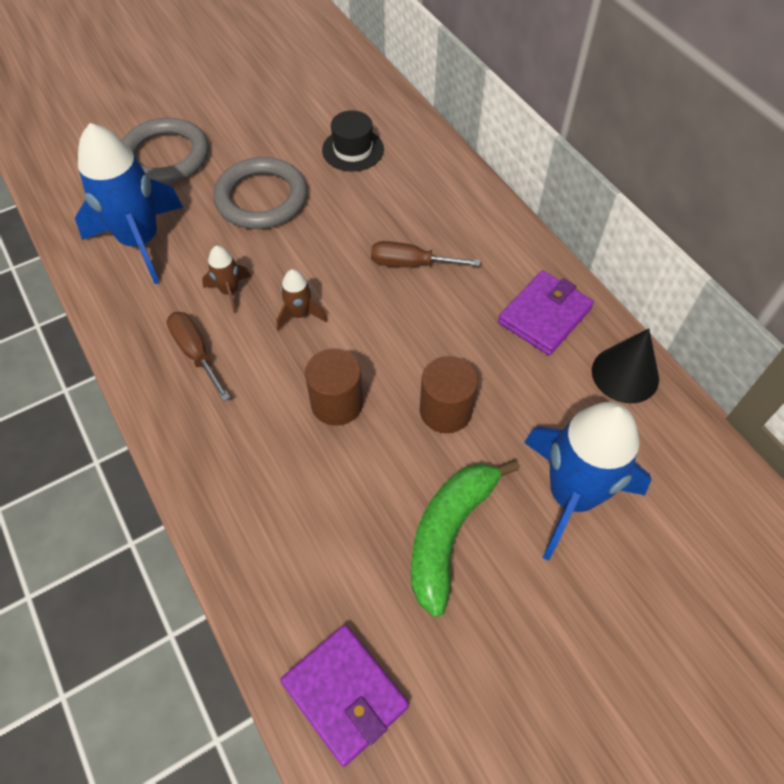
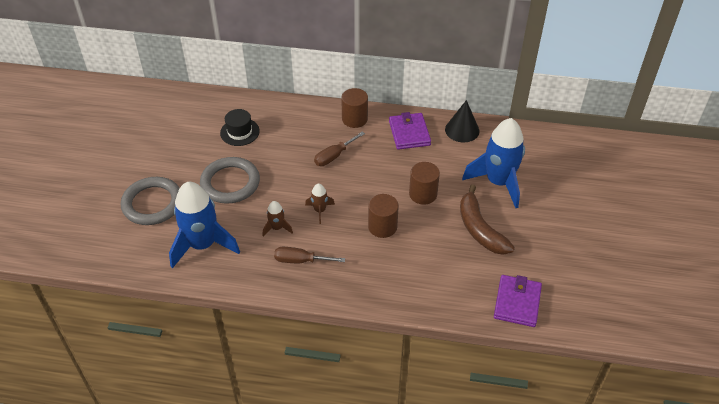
camera: 50 degrees left, 10 degrees down
purple wallet [280,625,409,767] -> purple wallet turned 75 degrees counterclockwise [494,275,542,327]
green banana [411,460,519,617] -> brown banana [460,184,515,255]
none -> brown cylinder [341,88,368,128]

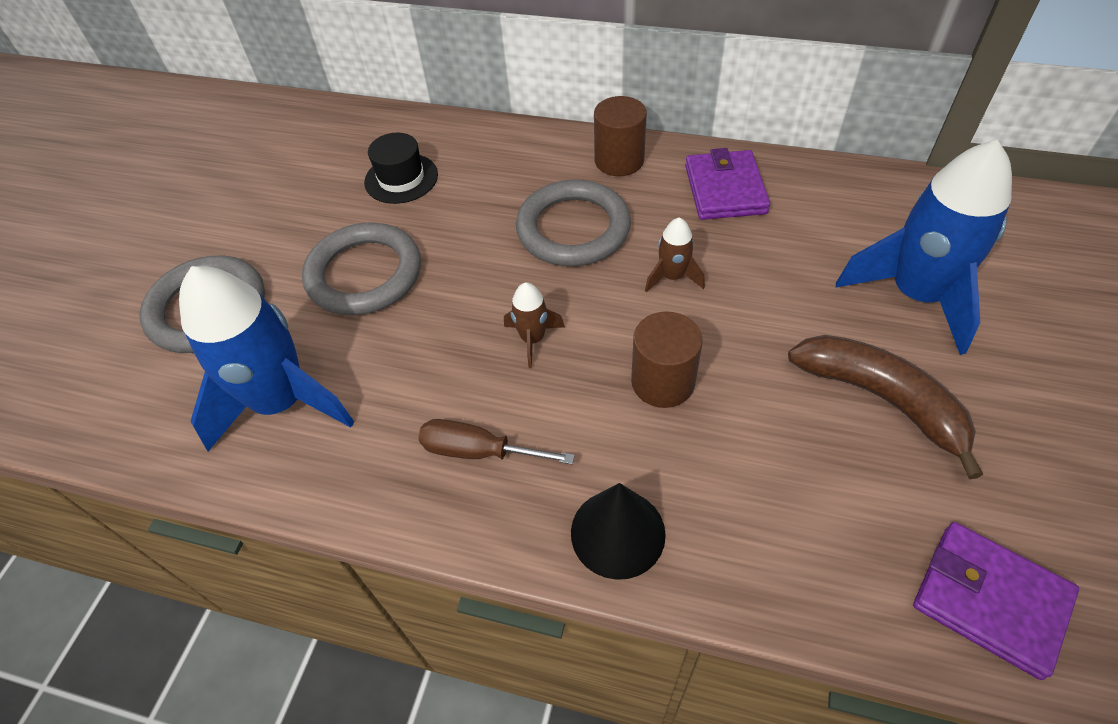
camera: 10 degrees right, 5 degrees up
brown rocket [263,201,293,237] -> brown rocket moved to [645,217,705,292]
brown screwdriver [314,131,365,166] -> grey ring [516,179,631,266]
brown cylinder [409,162,440,205] -> none
black cone [445,100,479,143] -> black cone moved to [571,483,666,580]
brown banana [460,184,515,255] -> brown banana turned 150 degrees clockwise [788,335,983,479]
purple wallet [494,275,542,327] -> purple wallet turned 75 degrees counterclockwise [913,522,1079,680]

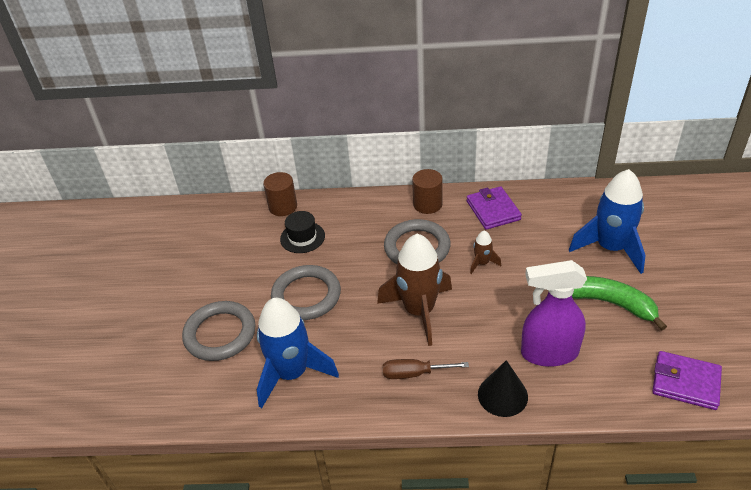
camera: 15 degrees left, 10 degrees down
brown rocket [504,282,565,368] -> brown rocket [377,234,452,346], size x2.23
brown cylinder [631,312,703,408] -> brown cylinder moved to [263,172,297,216]
brown banana [788,335,983,479] -> green banana [572,276,667,331]
none -> purple spray bottle [521,260,587,367]

